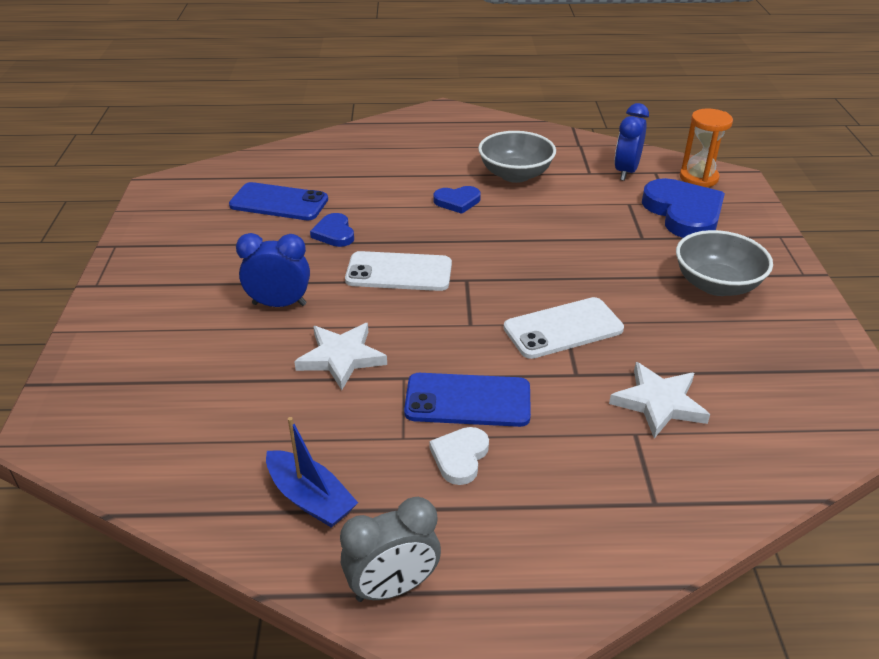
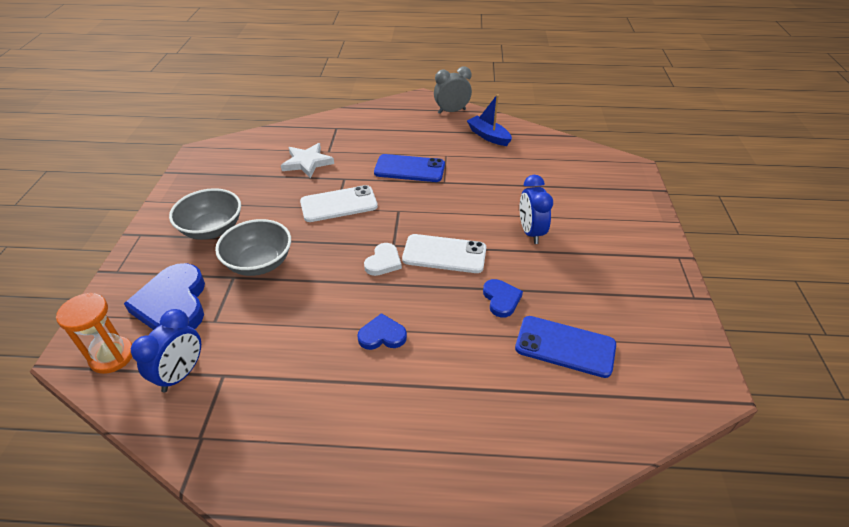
camera: 175 degrees left, 5 degrees up
blue clock [236,233,310,307] -> blue clock turned 75 degrees clockwise [520,175,553,244]
white star [294,323,387,390] -> none
white heart [429,427,489,485] -> white heart moved to [364,243,402,276]
grey bowl [478,131,556,183] -> grey bowl moved to [215,219,291,276]

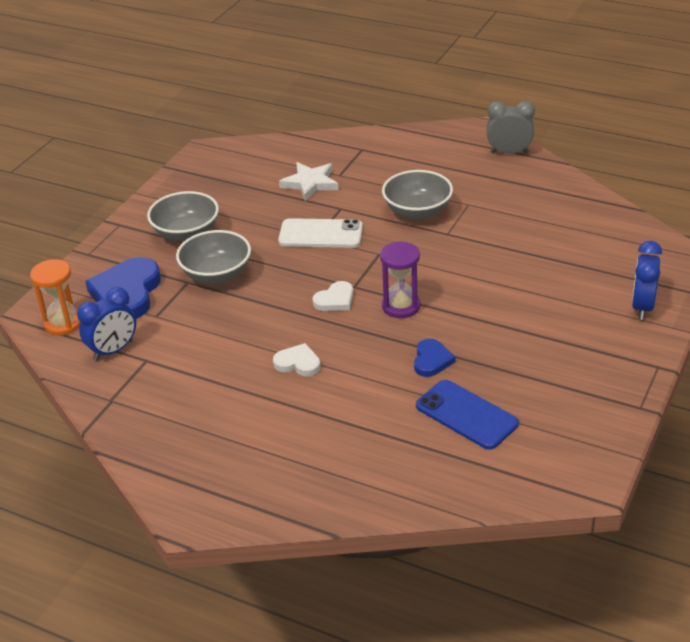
camera: 25 degrees right, 5 degrees down
blue heart [357,313,407,350] -> white heart [273,343,321,376]
blue phone [374,154,445,182] -> grey bowl [382,170,453,220]
white phone [402,234,486,273] -> purple hourglass [380,241,421,318]
blue boat [467,94,512,146] -> none
blue clock [520,175,553,244] -> blue clock moved to [632,241,662,320]

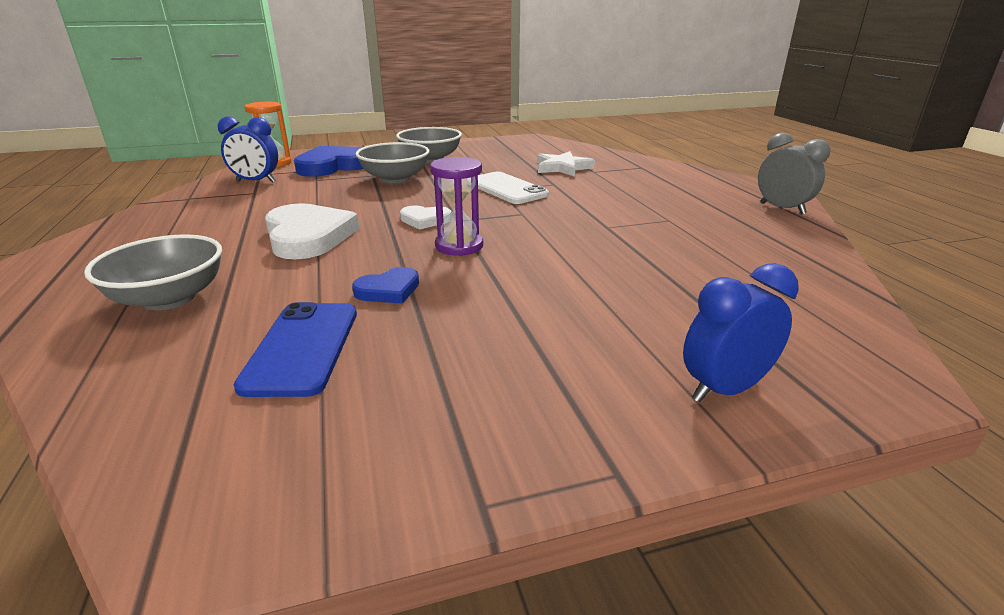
camera: 45 degrees right, 10 degrees down
white heart [273,343,321,376] -> white heart [265,203,359,259], size x1.91
grey bowl [382,170,453,220] -> grey bowl moved to [84,234,222,310]

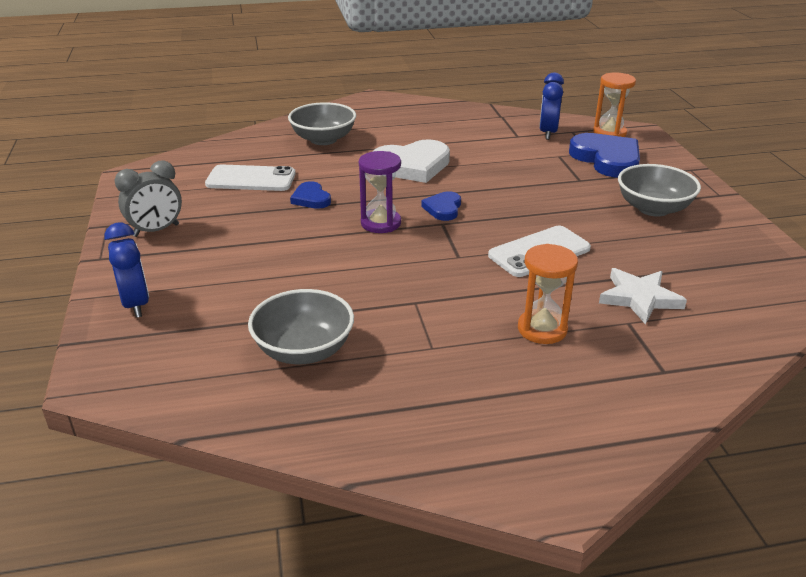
camera: 95 degrees right, 5 degrees up
blue phone [234,302,357,397] -> white phone [205,164,296,191]
grey bowl [356,142,429,183] -> grey bowl moved to [248,289,354,364]
white heart [400,206,451,230] -> blue heart [421,191,461,221]
grey clock [758,133,830,215] -> grey clock moved to [114,160,182,237]
none -> orange hourglass [518,244,578,344]

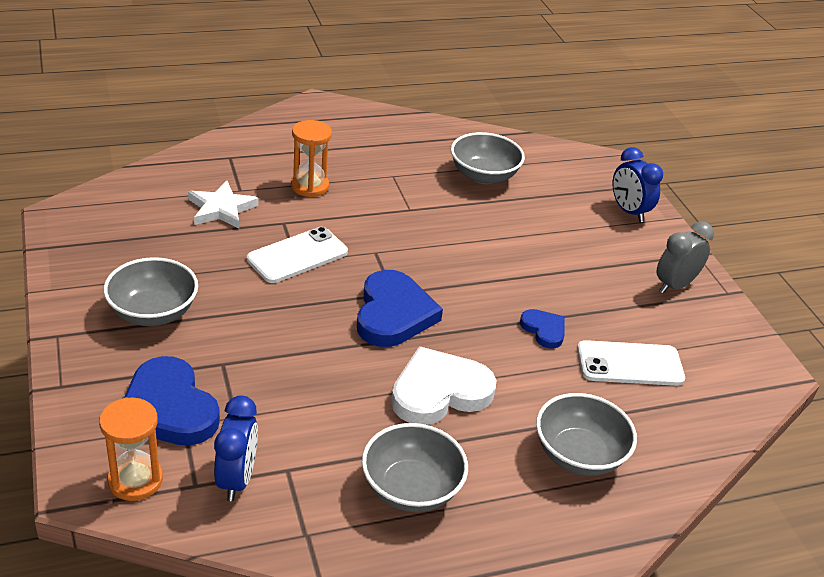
camera: 170 degrees right, 5 degrees up
purple hourglass [359,151,401,233] -> none
blue heart [421,191,461,221] -> blue heart [357,270,443,347], size x1.91
none -> grey bowl [362,423,468,512]

